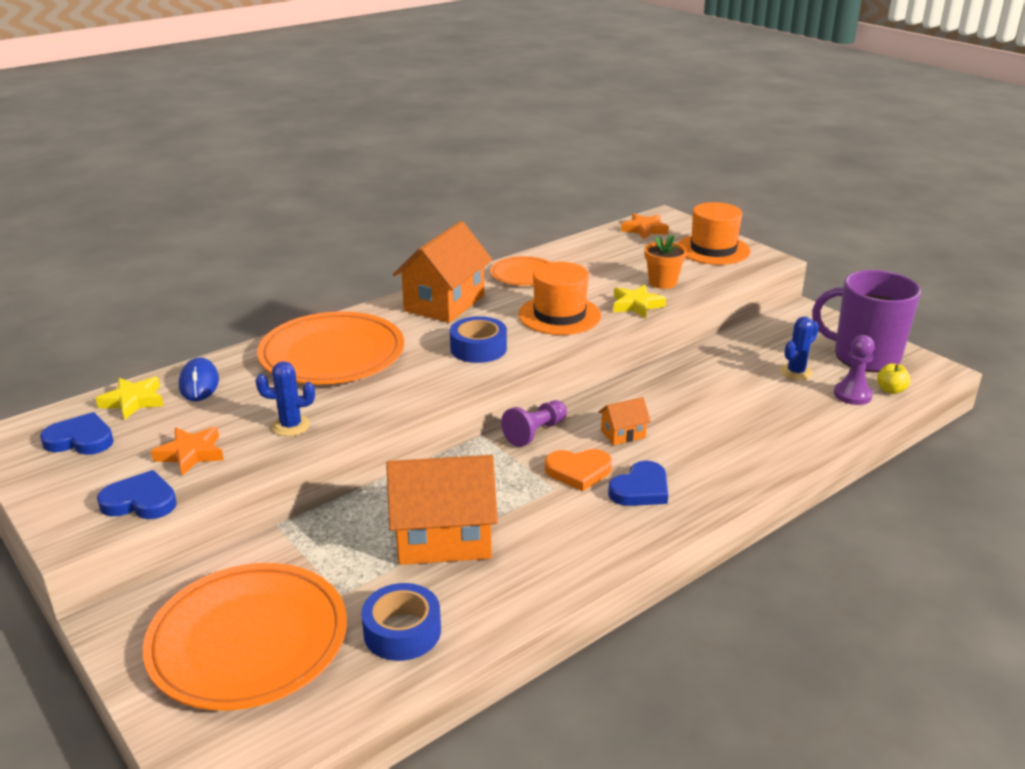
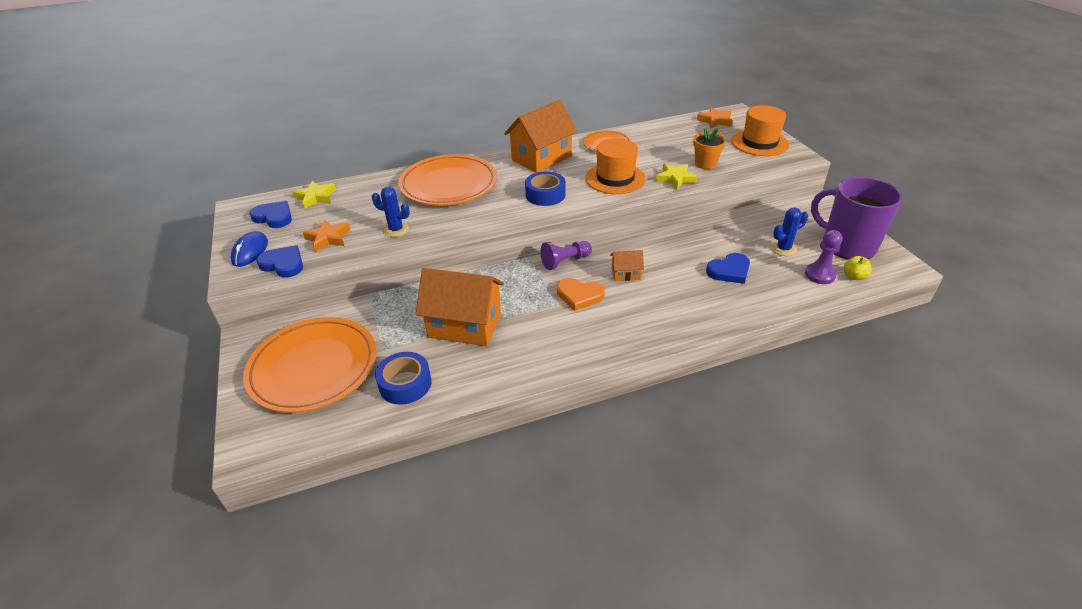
camera: 20 degrees right, 10 degrees up
blue mouse [179,357,219,401] -> blue mouse moved to [230,231,268,267]
blue heart [608,461,668,506] -> blue heart moved to [706,253,750,284]

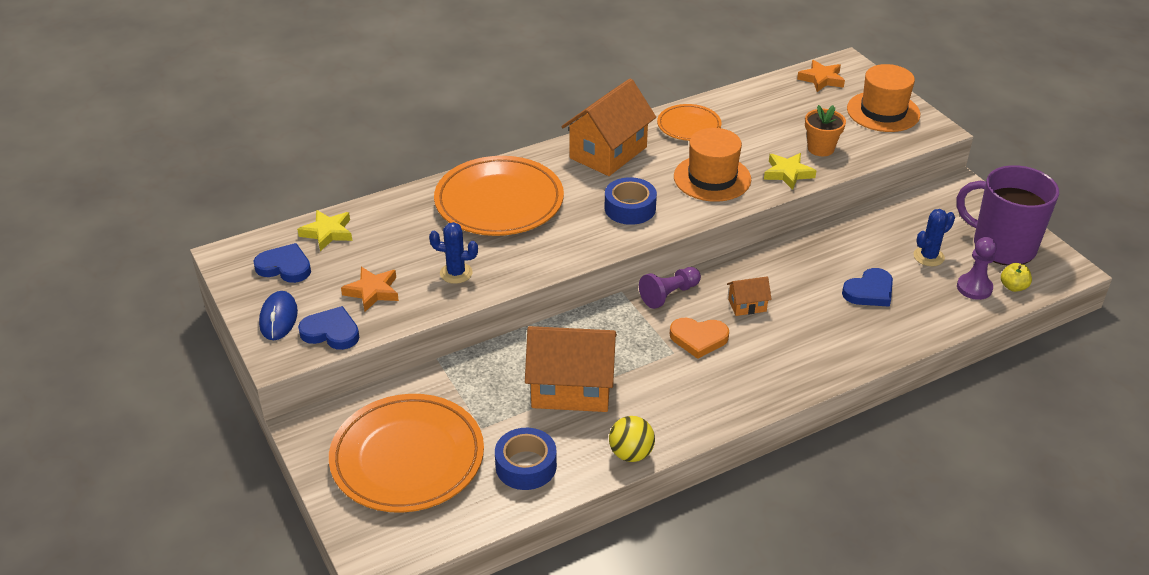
camera: 10 degrees left, 0 degrees up
none -> yellow ball [609,416,655,462]

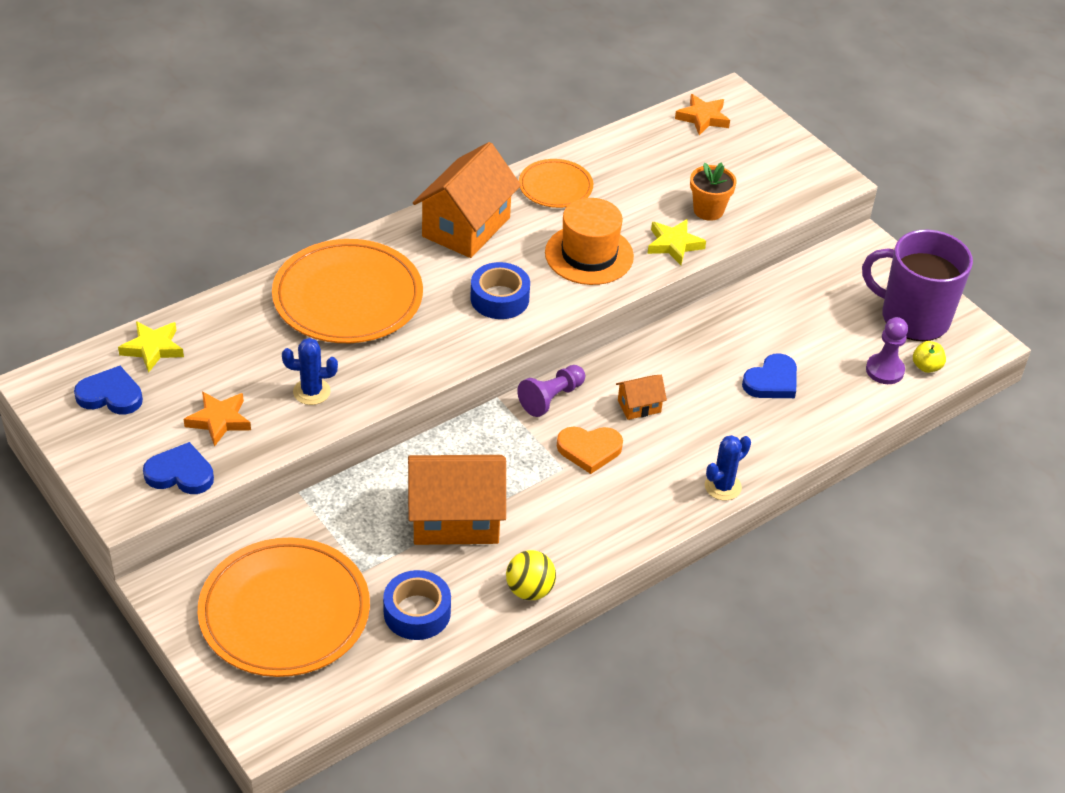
camera: 10 degrees left, 5 degrees up
blue mouse [259,291,298,340] -> none
orange hat [847,64,920,132] -> none
blue cactus [914,209,955,266] -> blue cactus moved to [705,435,751,500]

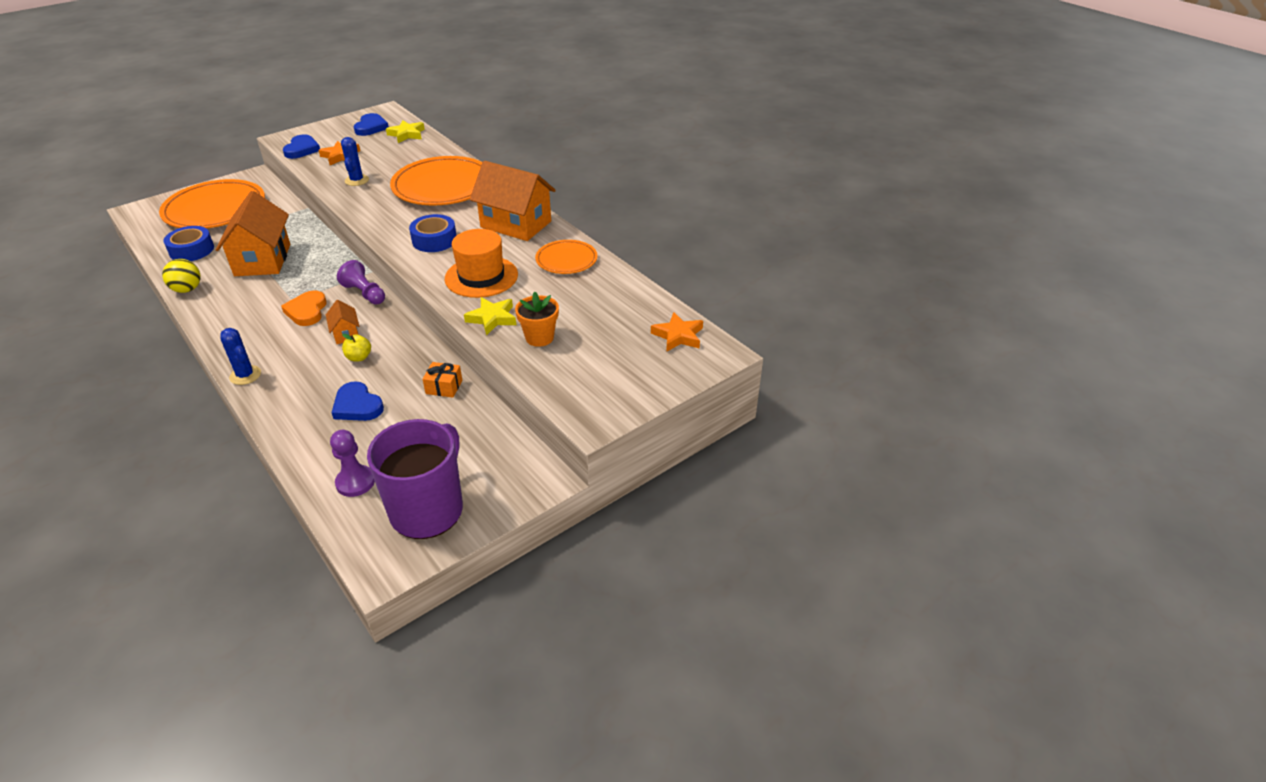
camera: 90 degrees right, 5 degrees down
yellow apple [913,341,946,373] -> yellow apple moved to [342,334,371,362]
none -> orange gift [422,362,462,398]

